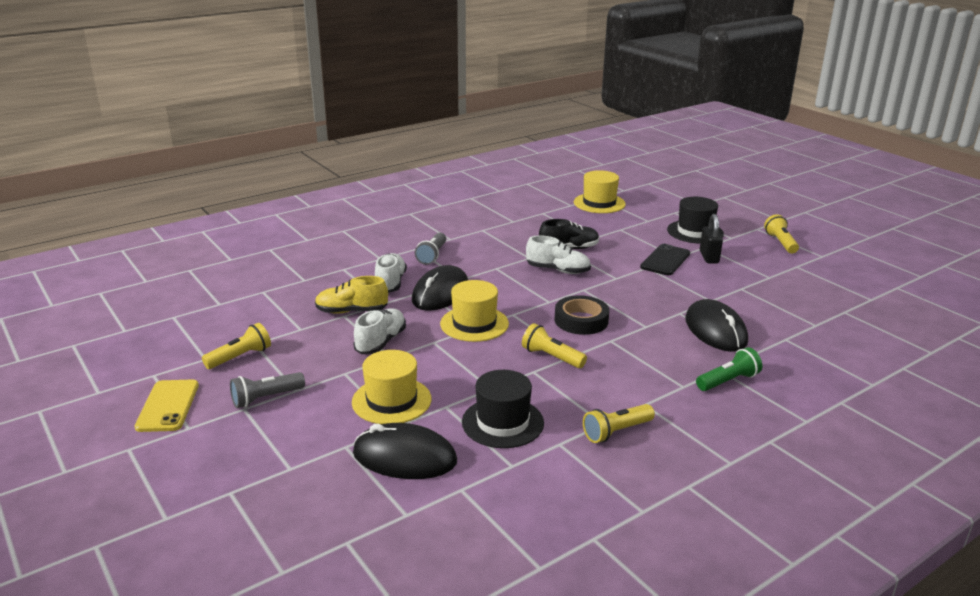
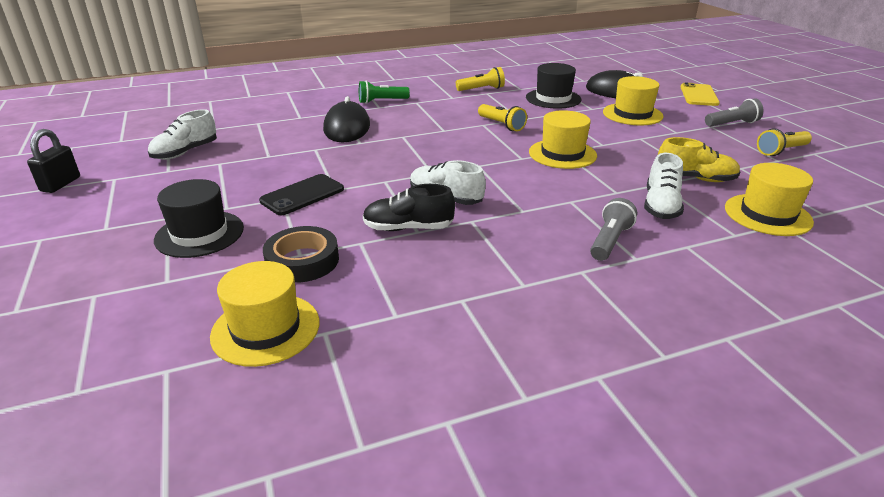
camera: 165 degrees left, 5 degrees up
yellow phone [134,380,199,432] -> yellow phone moved to [681,83,720,106]
white shoe [353,308,406,354] -> white shoe moved to [148,109,217,160]
black mouse [412,265,468,311] -> none
black tape [554,295,609,335] -> black tape moved to [263,226,339,283]
black padlock [700,214,723,263] -> black padlock moved to [27,129,80,193]
yellow flashlight [764,214,799,254] -> none
none -> yellow hat [725,163,814,236]

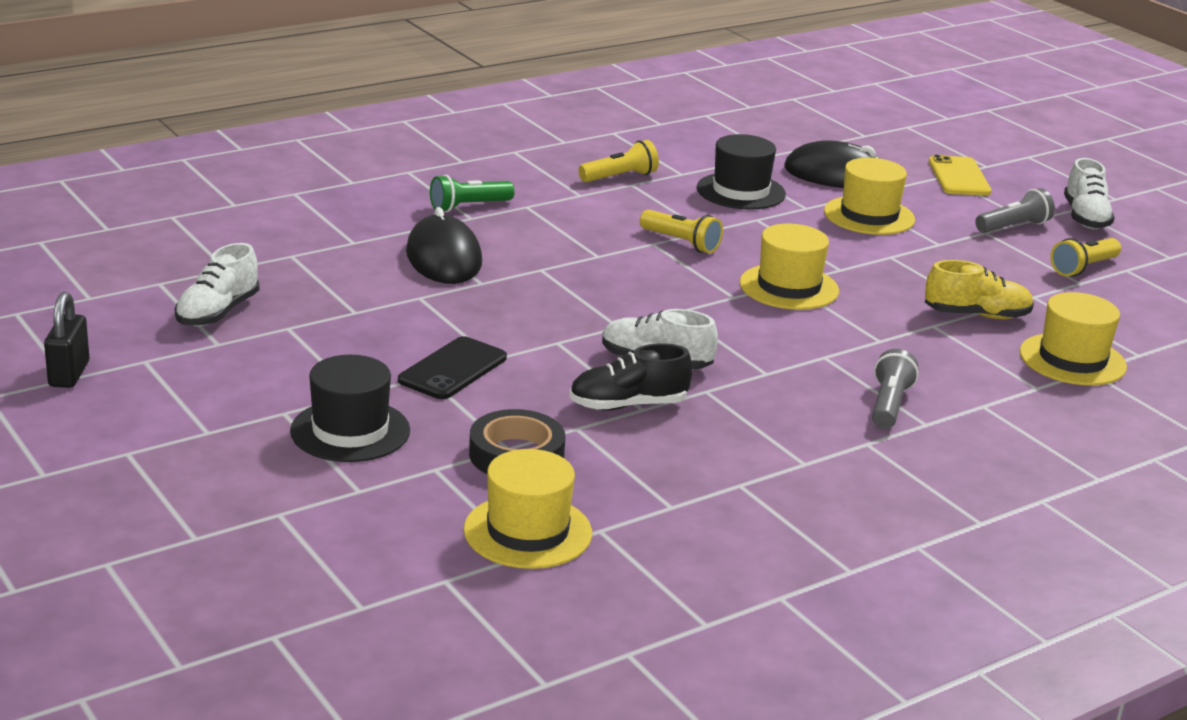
camera: 15 degrees left, 5 degrees down
white shoe [644,153,684,219] -> white shoe moved to [1064,158,1115,229]

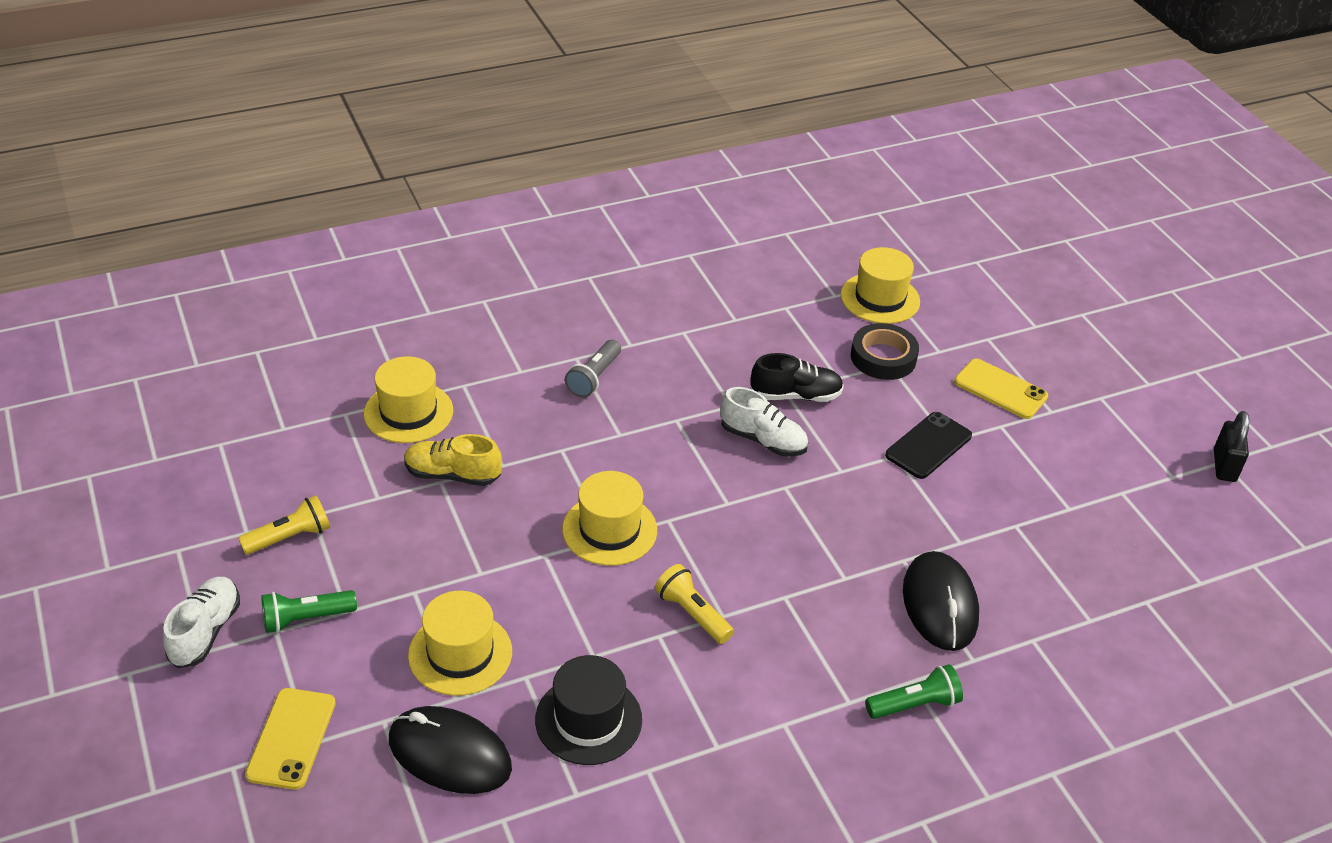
camera: 170 degrees left, 15 degrees up
white shoe [175,243,259,327] -> none
black hat [290,355,410,462] -> yellow phone [954,359,1048,419]
yellow flashlight [579,140,659,182] -> none
grey flashlight [975,188,1055,233] -> green flashlight [261,590,357,633]

